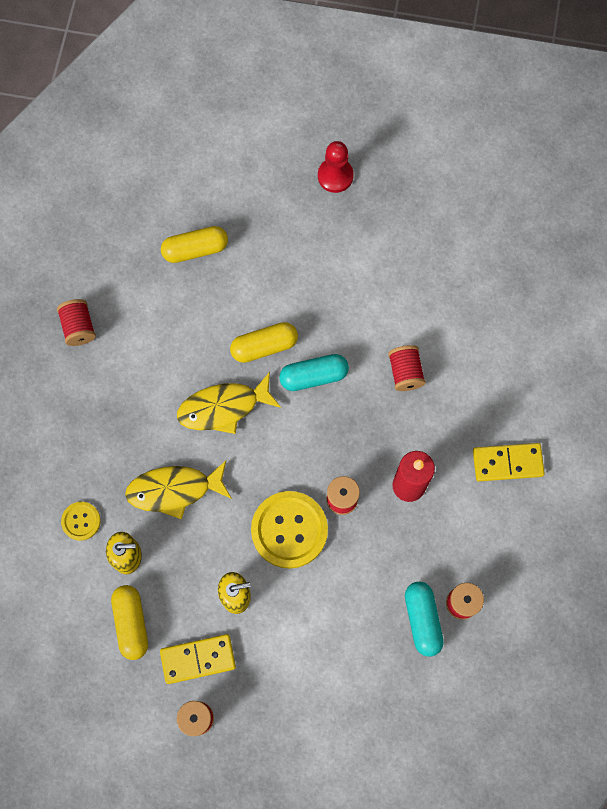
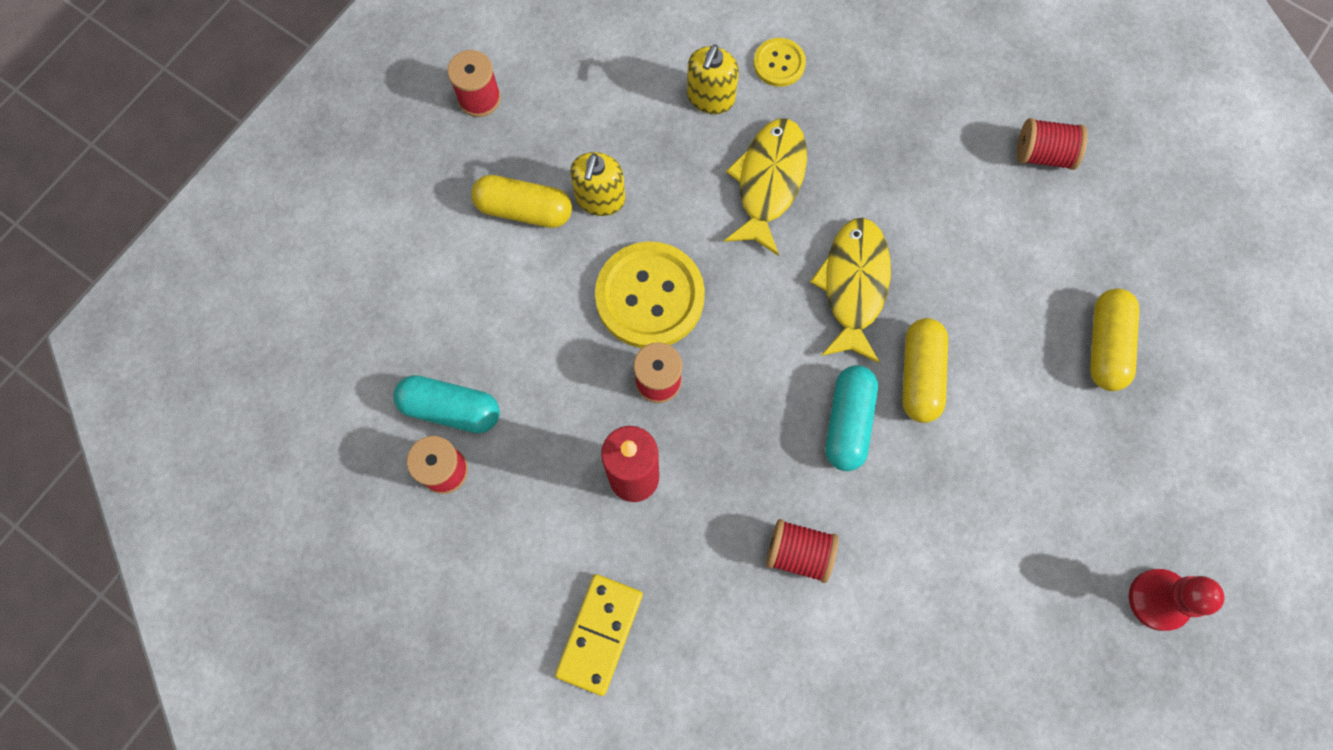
camera: 115 degrees right, 0 degrees up
yellow capsule [111,585,148,660] -> yellow capsule moved to [471,175,572,228]
yellow domino [160,634,236,684] -> none

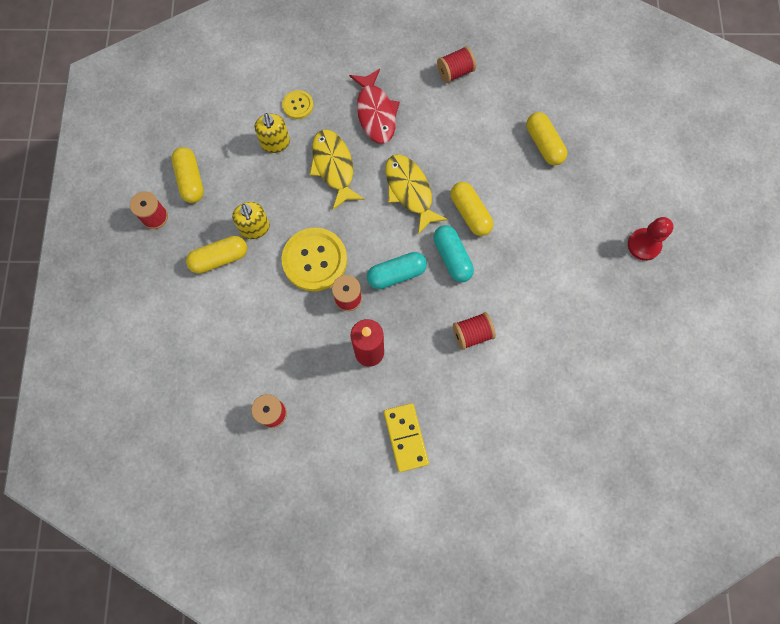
camera: 35 degrees left, 0 degrees up
turquoise capsule [393,375,500,433] -> turquoise capsule moved to [367,252,427,289]
none -> yellow capsule [171,147,204,203]
none -> red fish [349,69,400,144]

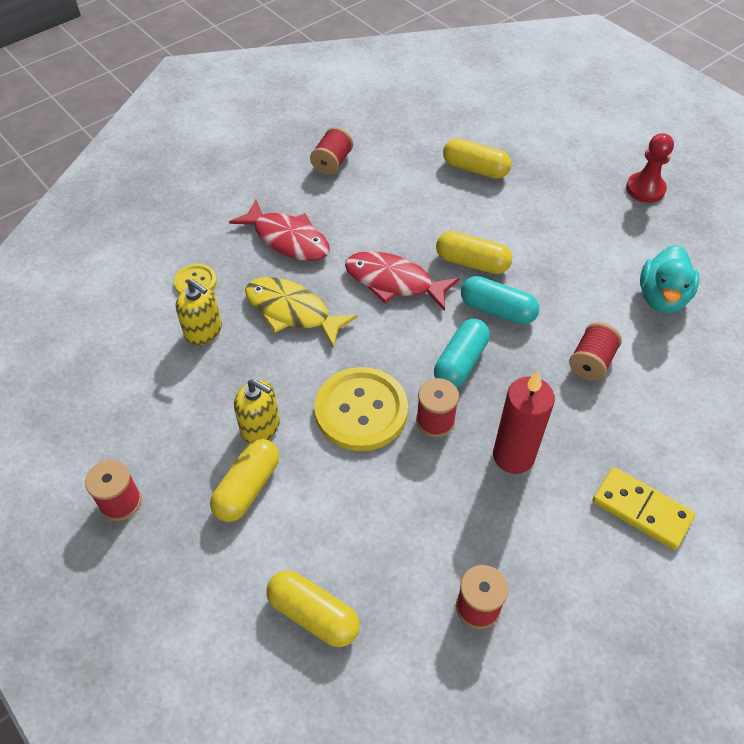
camera: 40 degrees left, 20 degrees down
yellow capsule [171,147,204,203] -> yellow capsule moved to [266,570,360,647]
yellow fish [386,154,448,234] -> red fish [345,251,459,311]
none -> turquoise duck [640,245,700,313]

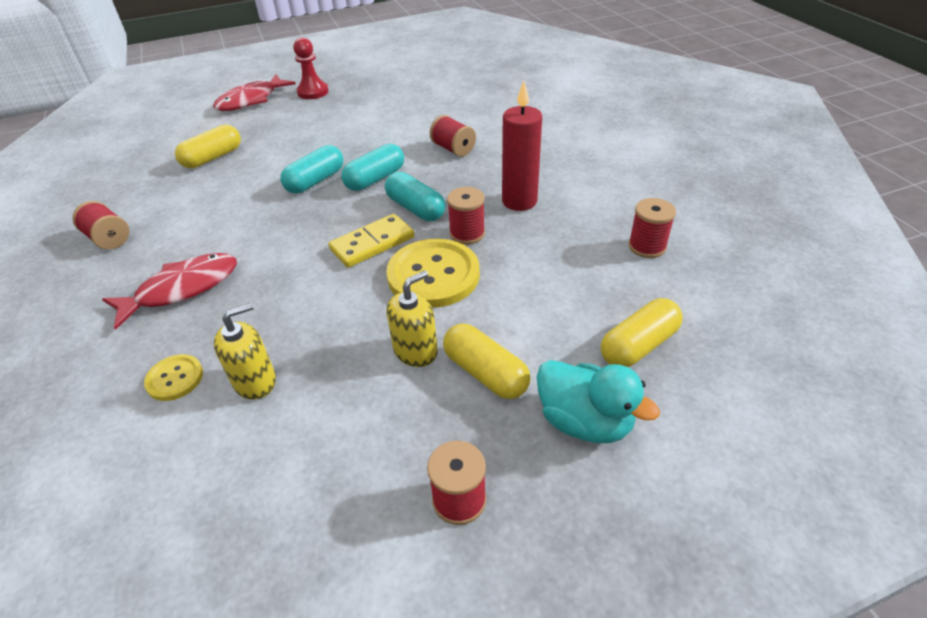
camera: 70 degrees left, 10 degrees down
yellow fish [245,277,357,348] -> none
red fish [345,251,459,311] -> red fish moved to [213,74,296,111]
yellow capsule [436,231,512,274] -> turquoise capsule [280,145,343,193]
yellow domino [592,467,695,550] -> yellow domino moved to [328,214,414,268]
turquoise duck [640,245,700,313] -> turquoise duck moved to [537,360,660,443]

